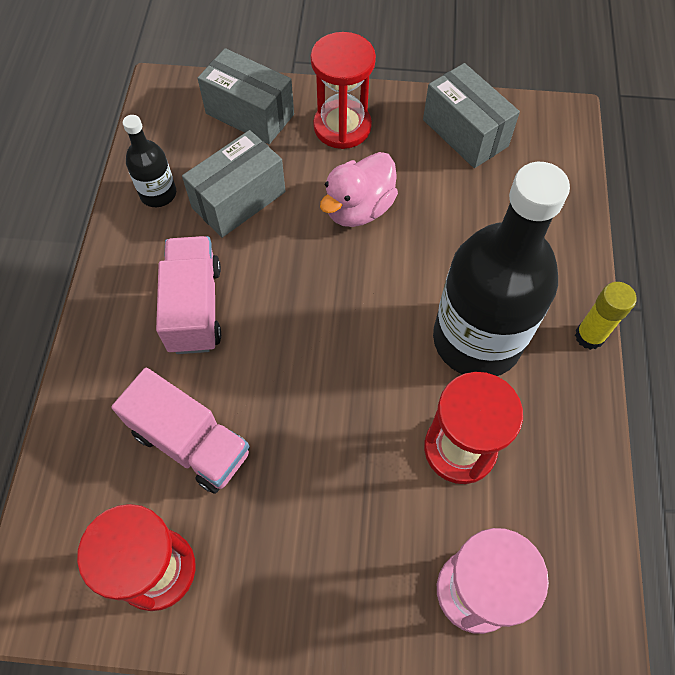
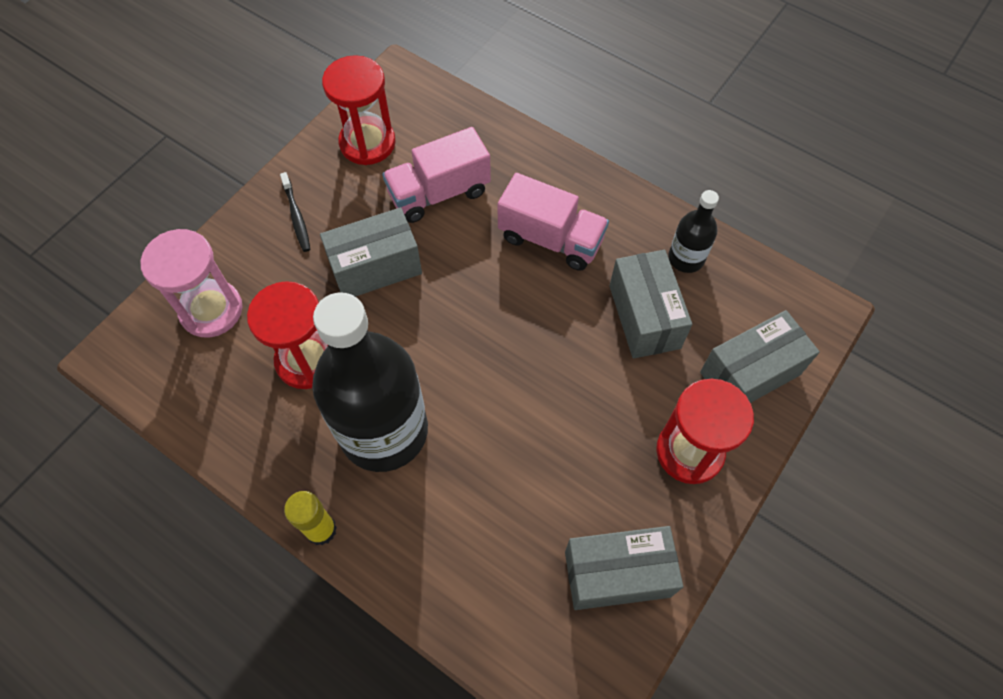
camera: 120 degrees right, 0 degrees up
pink duck [320,152,398,227] -> none
none -> black toothbrush [280,172,310,252]
none -> grey box [320,207,422,297]

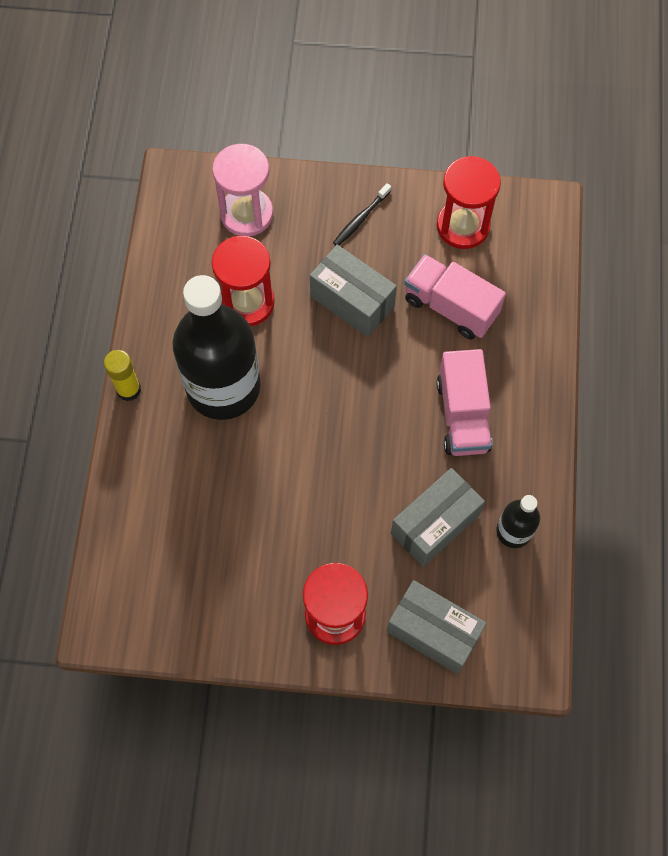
camera: 60 degrees right, 5 degrees up
grey box [565,526,683,610] -> none

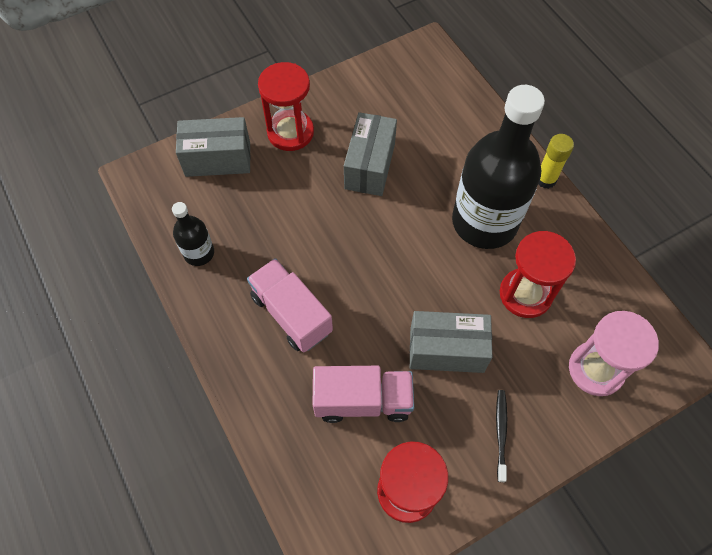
camera: 145 degrees right, 5 degrees down
grey box [391,468,485,567] -> grey box moved to [344,112,397,196]

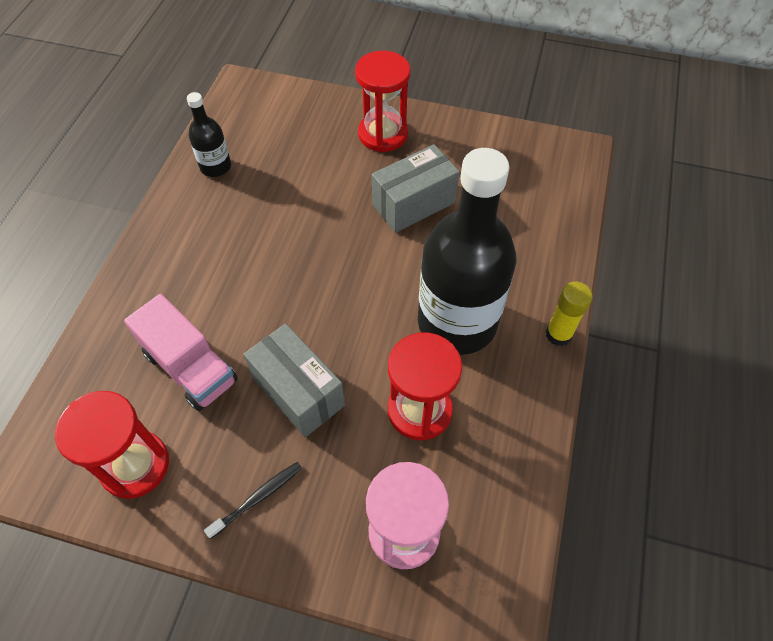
camera: 45 degrees right, 5 degrees down
grey box [176,117,251,177] -> none
pink truck [247,258,333,353] -> none

